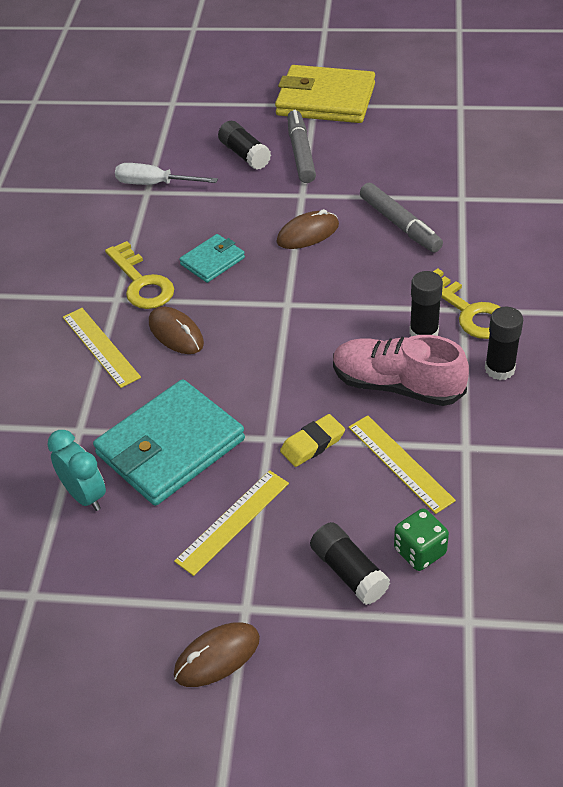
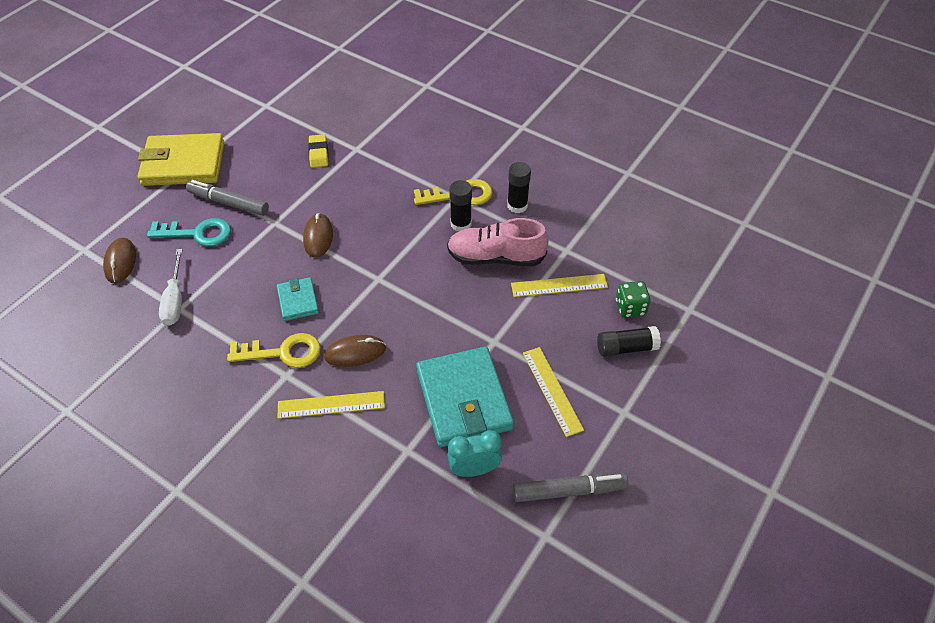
camera: 65 degrees left, 5 degrees up
white screwdriver [115,163,218,185] -> white screwdriver turned 45 degrees counterclockwise [159,249,183,326]
brown mouse [174,622,260,687] -> brown mouse moved to [103,238,136,284]
black glue stick [218,121,271,170] -> turquoise key [147,218,231,246]
yellow wallet [275,65,375,123] -> yellow wallet turned 45 degrees clockwise [138,133,224,186]
yellow eraser [280,414,345,467] -> yellow eraser moved to [308,134,328,168]
pink shoe [333,335,469,406] -> pink shoe turned 45 degrees clockwise [447,218,549,266]
grey marker [360,183,443,253] -> grey marker moved to [513,473,628,502]

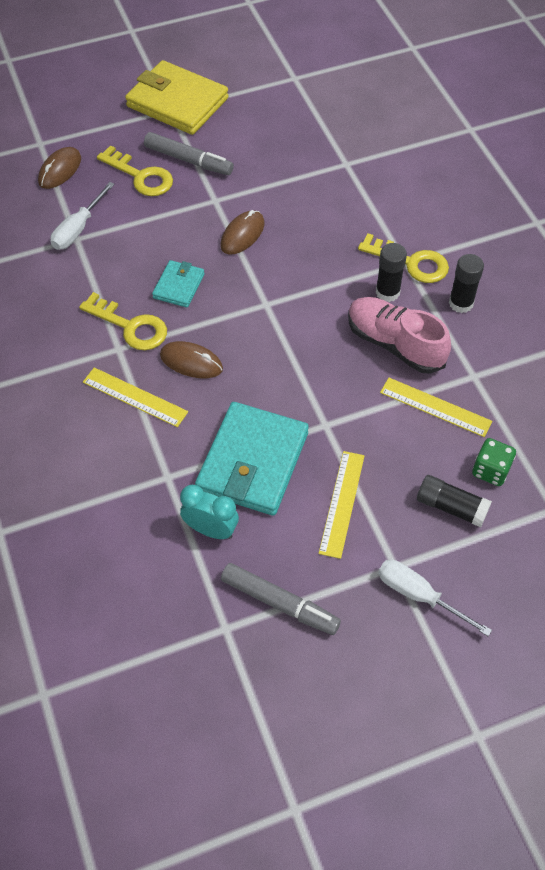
camera: 35 degrees right, 5 degrees up
turquoise key [147,218,231,246] -> yellow key [97,145,173,196]
grey marker [186,180,269,216] -> grey marker turned 150 degrees clockwise [144,132,234,175]
yellow eraser [308,134,328,168] -> none
none -> white screwdriver [378,560,492,636]

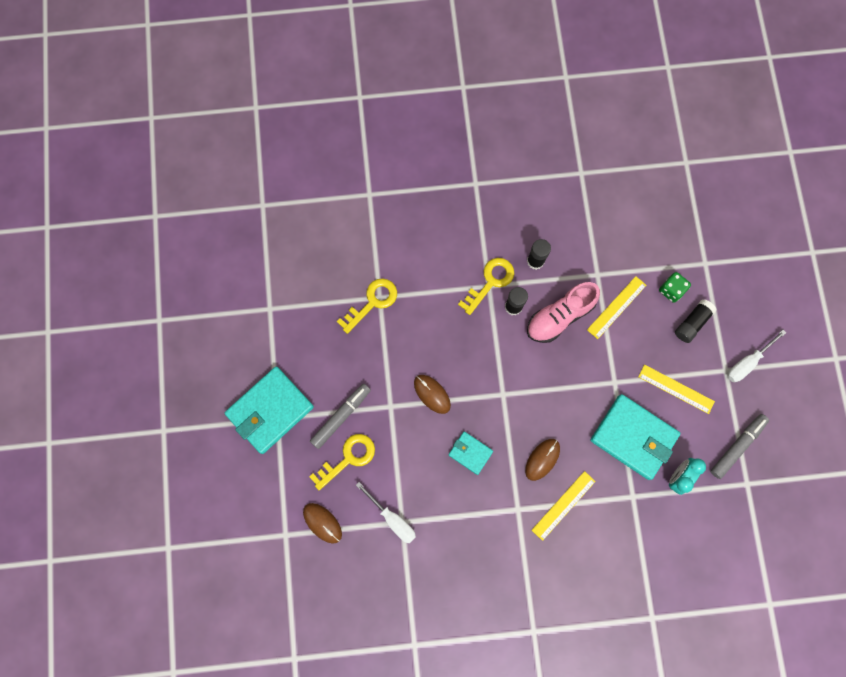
camera: 75 degrees left, 20 degrees up
yellow key [79,292,167,350] -> yellow key moved to [337,278,397,334]
yellow wallet [125,60,229,135] -> turquoise wallet [225,366,314,454]

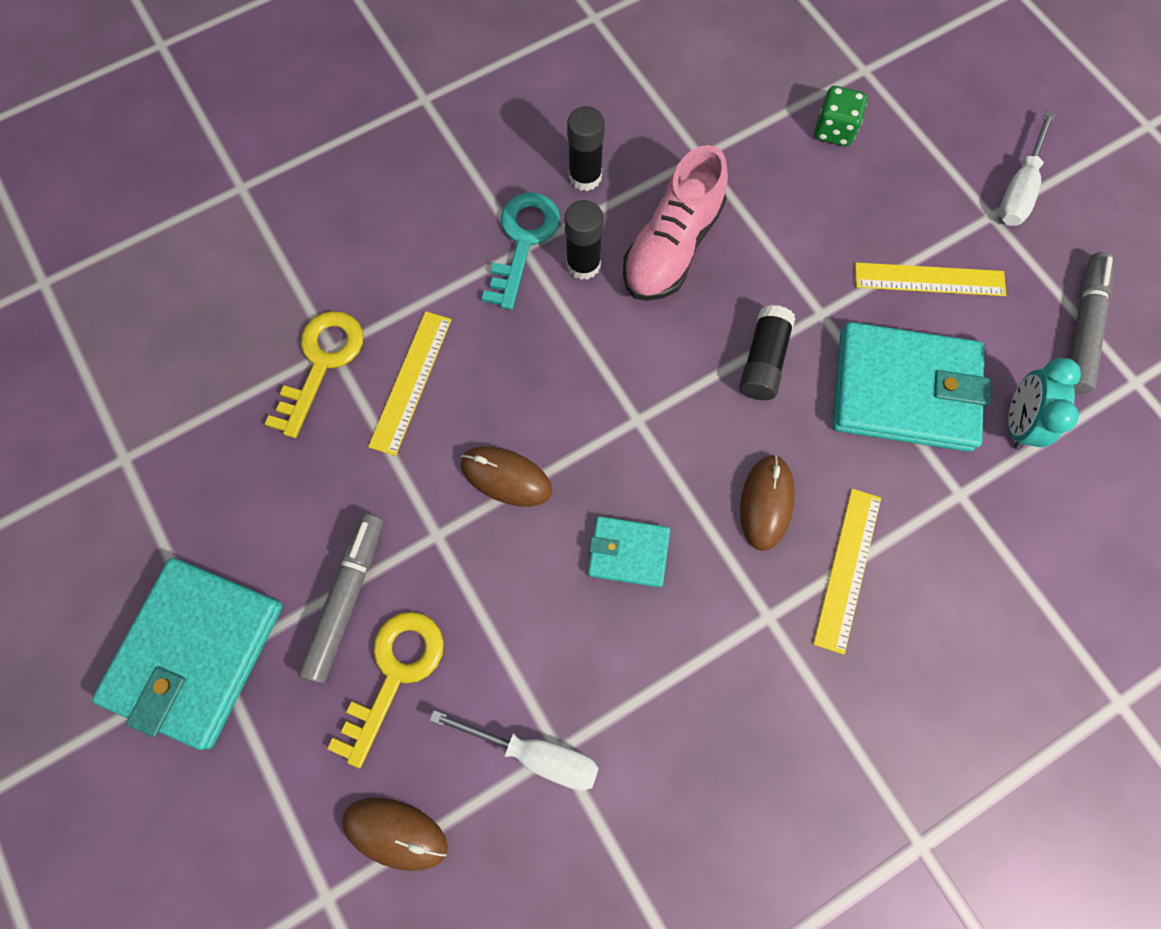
camera: 25 degrees left, 5 degrees down
yellow key [458,258,514,315] -> turquoise key [482,192,560,310]
yellow ruler [587,276,647,339] -> yellow ruler moved to [368,311,452,456]
black glue stick [675,299,717,343] -> black glue stick moved to [739,305,795,400]

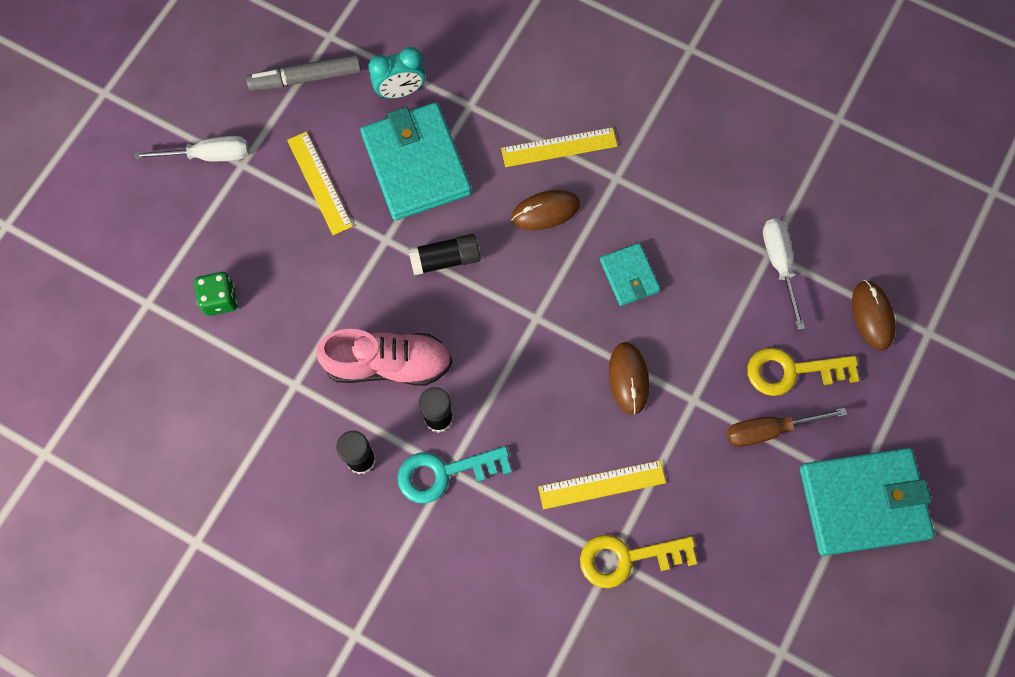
camera: 120 degrees left, 0 degrees up
grey marker [298,513,383,683] -> brown screwdriver [727,408,847,447]

